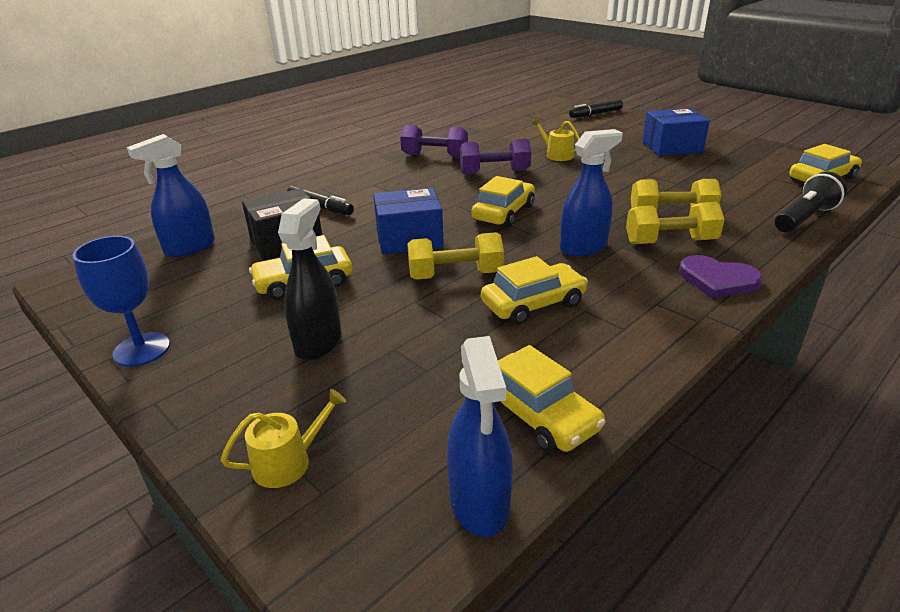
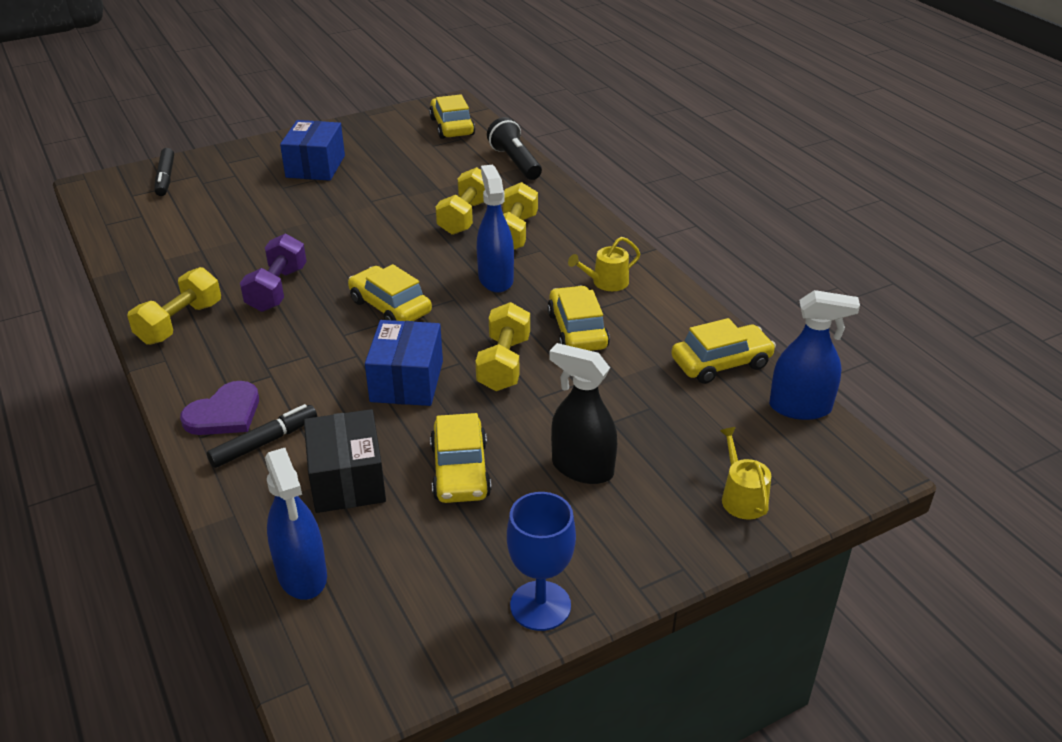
camera: 75 degrees left, 5 degrees up
purple dumbbell [400,125,468,158] -> yellow dumbbell [127,267,221,345]
yellow watering can [532,118,580,161] -> yellow watering can moved to [568,237,640,291]
purple heart [679,255,763,298] -> purple heart moved to [180,381,259,435]

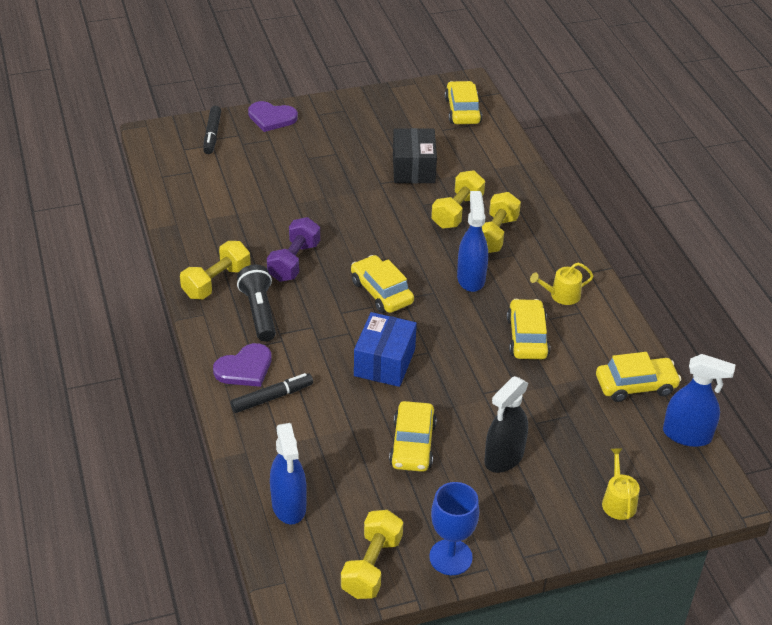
camera: 10 degrees right, 5 degrees up
blue box [280,120,345,181] -> none
black box [304,409,386,513] -> black box moved to [393,128,437,183]
yellow dumbbell [475,302,530,391] -> yellow dumbbell moved to [341,510,403,599]
black flashlight [487,117,542,180] -> black flashlight moved to [237,264,276,341]
black spray bottle [549,343,617,484] -> black spray bottle turned 90 degrees counterclockwise [484,376,528,473]
none -> purple heart [248,101,298,132]

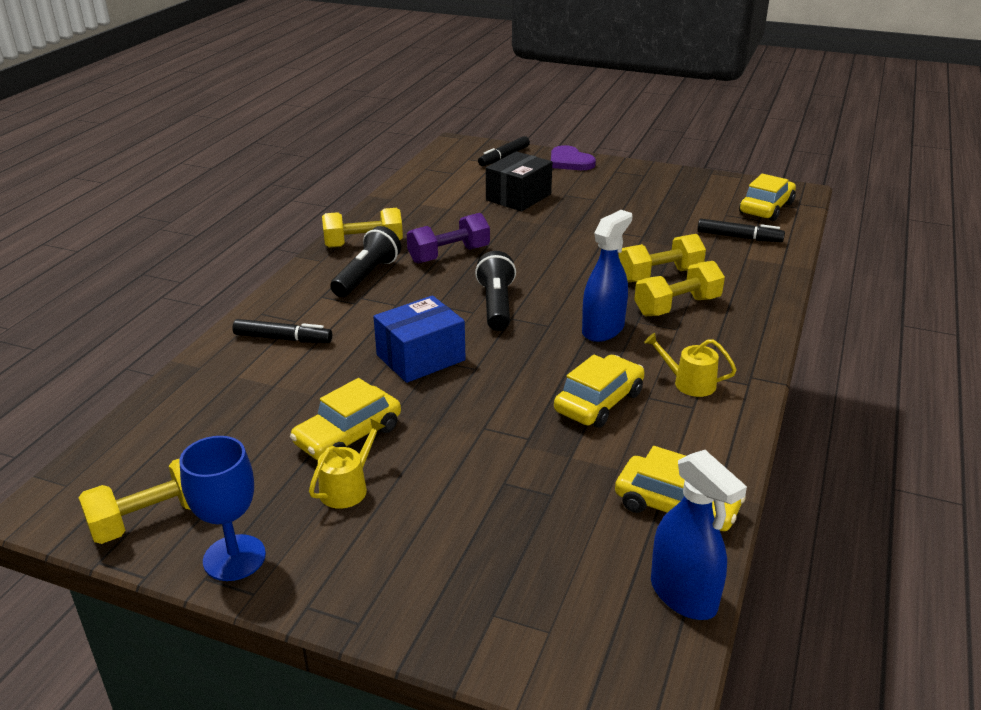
camera: 40 degrees right, 10 degrees down
purple heart [213,343,272,387] -> none
blue spray bottle [270,423,307,524] -> none
yellow car [351,255,414,313] -> black flashlight [475,251,516,331]
black box [393,128,437,183] -> black box moved to [486,151,552,212]
black spray bottle [484,376,528,473] -> none
yellow watering can [602,448,640,520] -> yellow watering can moved to [309,419,385,509]
none -> black marker [697,219,785,242]

